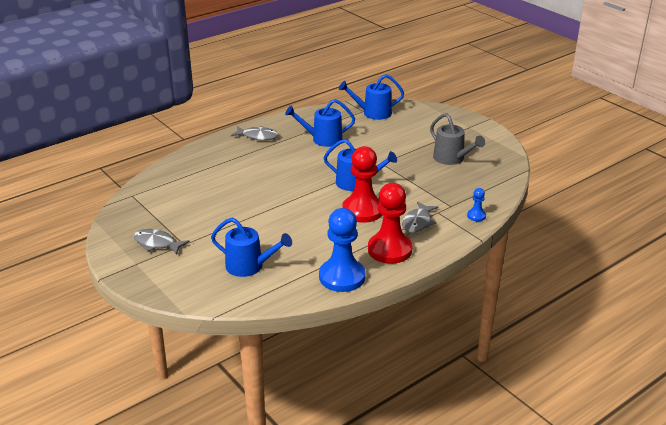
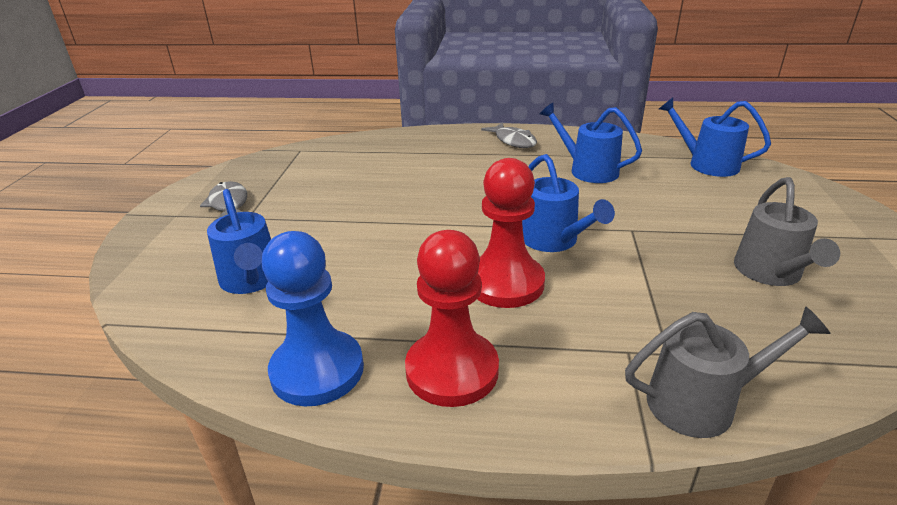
camera: 45 degrees right, 0 degrees up
grey fish [402,201,438,233] -> none
blue pawn [467,188,486,221] -> grey watering can [625,306,831,438]

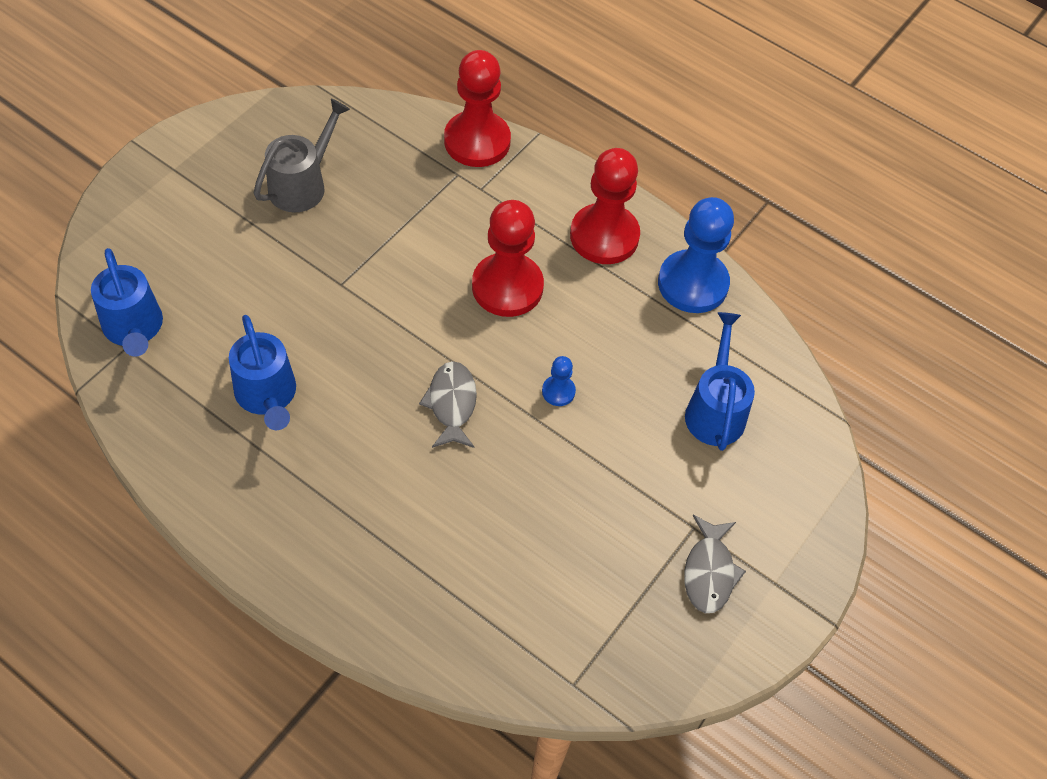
camera: 155 degrees left, 25 degrees up
grey fish [481,122,537,148] -> grey fish moved to [419,361,477,448]
blue watering can [522,154,615,252] -> none
grey watering can [625,306,831,438] -> red pawn [444,50,511,167]
none -> blue pawn [542,356,576,406]

